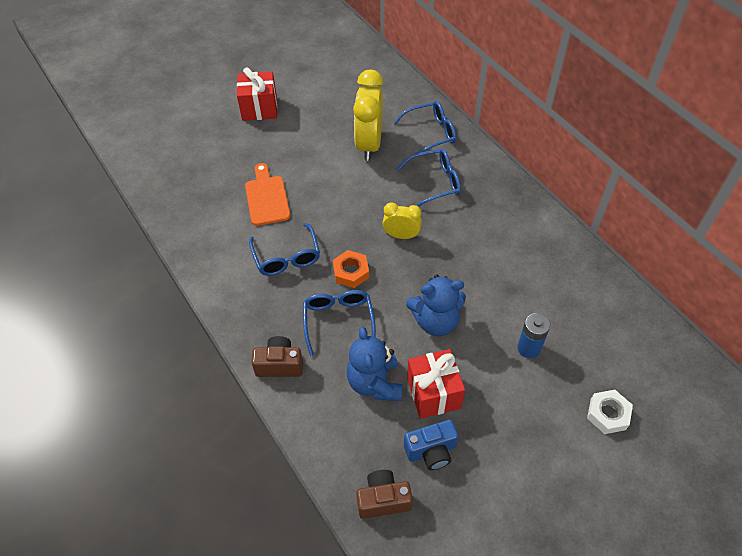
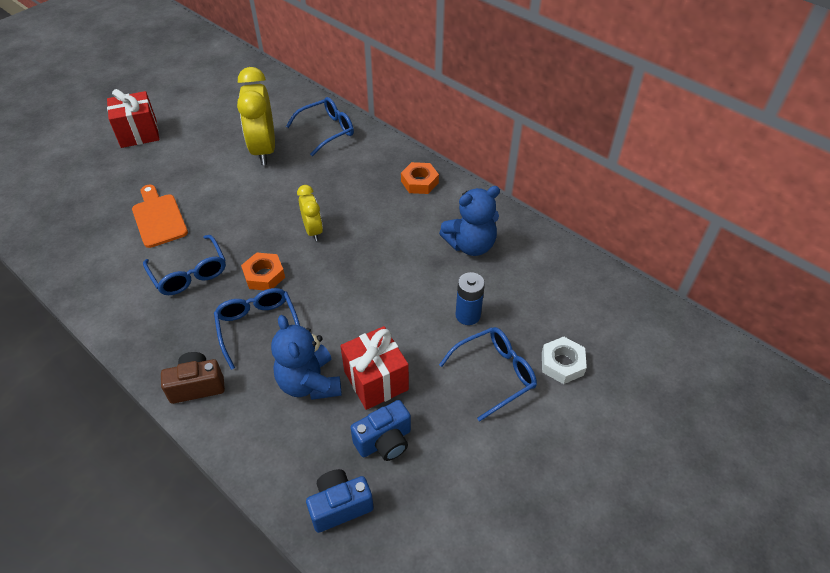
camera: 15 degrees left, 5 degrees down
brown camera [356,470,413,519] -> blue camera [306,469,374,533]
yellow clock [383,202,422,239] -> yellow clock turned 75 degrees clockwise [297,185,323,241]
blue glasses [397,149,461,207] -> blue glasses moved to [439,327,537,422]
blue teddy bear [406,274,466,336] -> blue teddy bear moved to [439,186,500,256]
none -> orange nut [401,162,439,194]

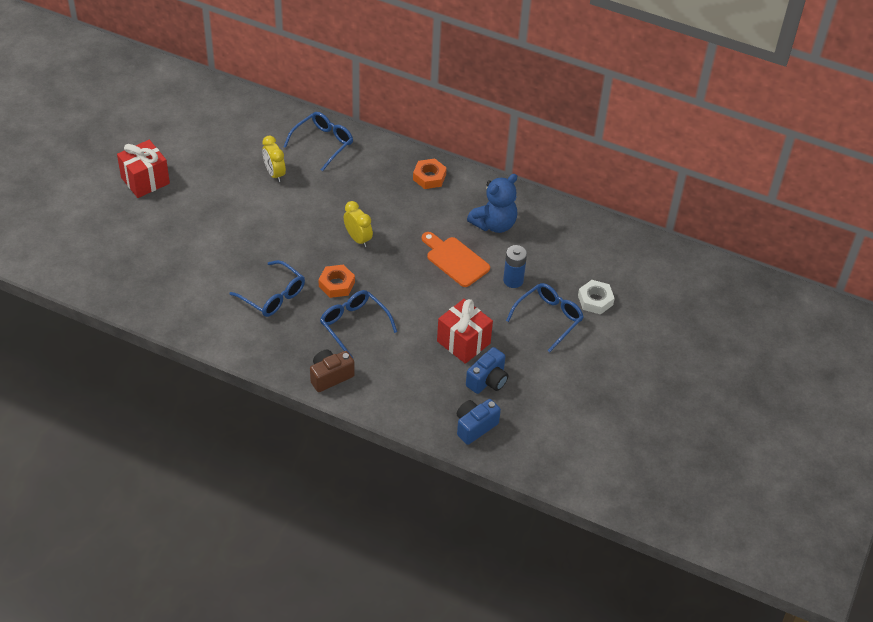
camera: 20 degrees left, 0 degrees up
orange cutting board [132,185,188,248] -> orange cutting board moved to [422,232,490,287]
yellow clock [237,67,275,165] -> yellow clock [262,136,286,182], size x0.55
blue teddy bear [271,315,342,400] -> none

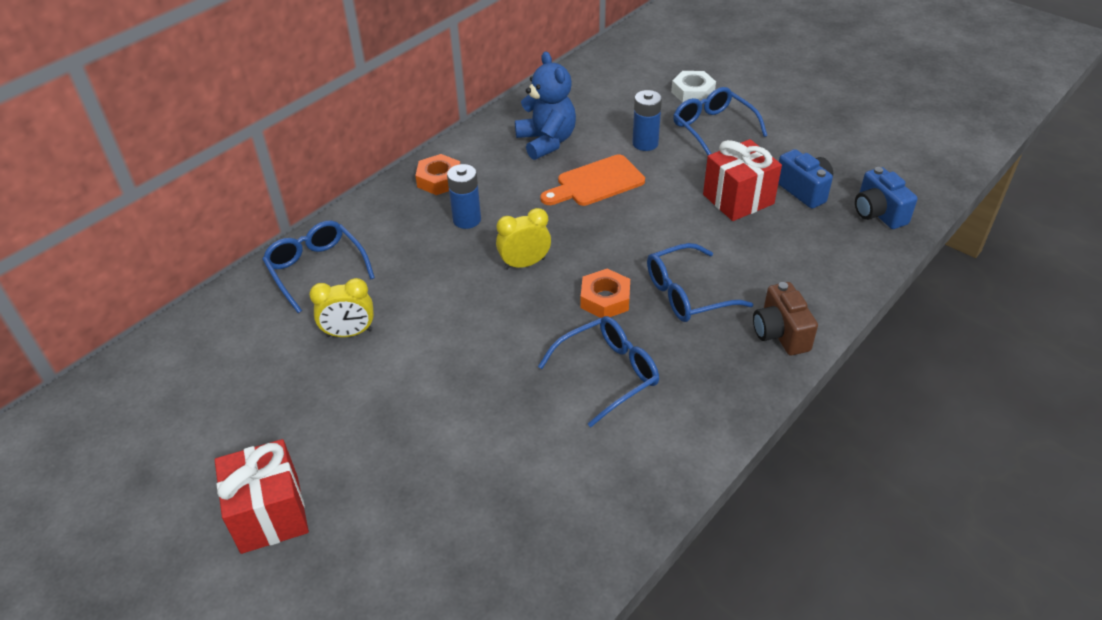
camera: 70 degrees left, 5 degrees down
none -> blue battery [447,164,481,229]

